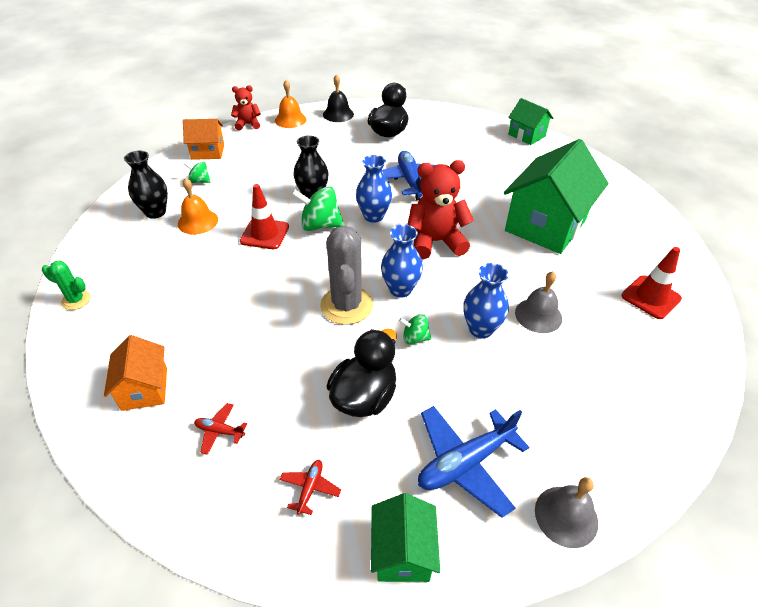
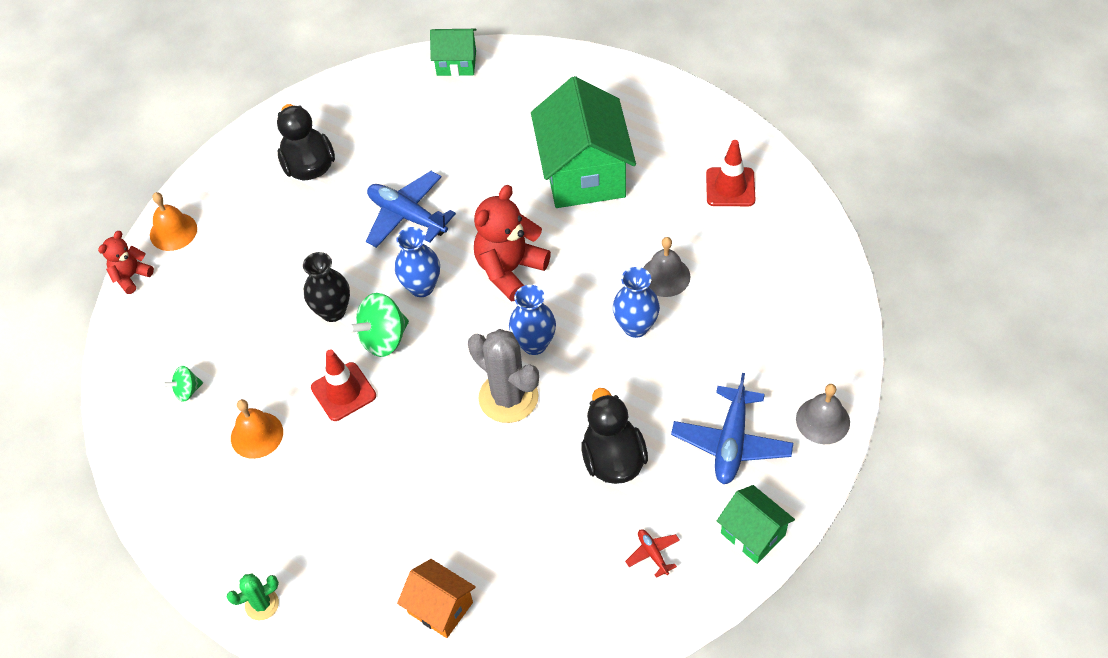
camera: 40 degrees left, 10 degrees up
black vase [124,151,168,219] -> none
orange house [183,119,224,160] -> none
red plane [194,403,247,455] -> none
black bell [323,74,354,122] -> none
green spinning top [399,314,431,344] -> none

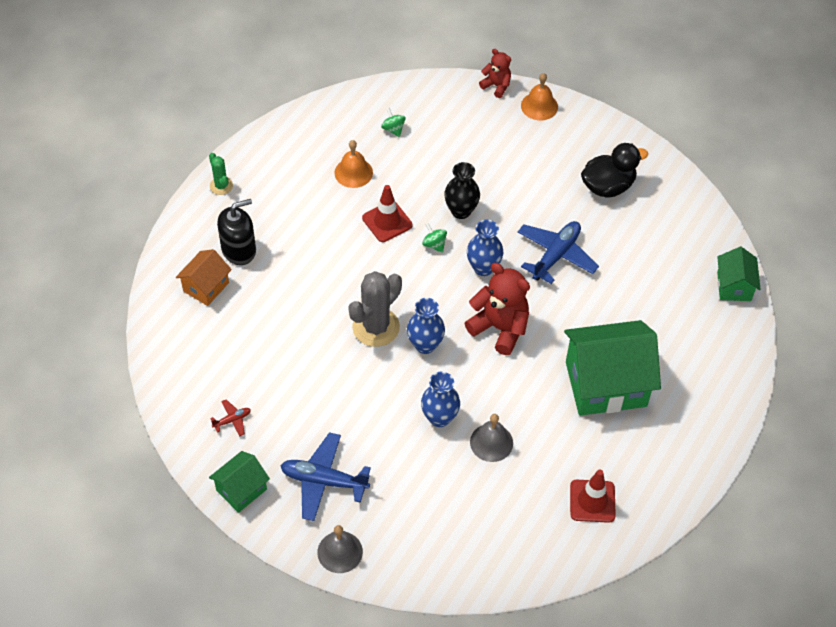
camera: 85 degrees right, 0 degrees up
green spinning top [348,293,409,357] -> green spinning top [422,223,447,253], size x0.55
black duck [581,388,648,484] -> none
none -> black soap dispenser [217,199,256,265]

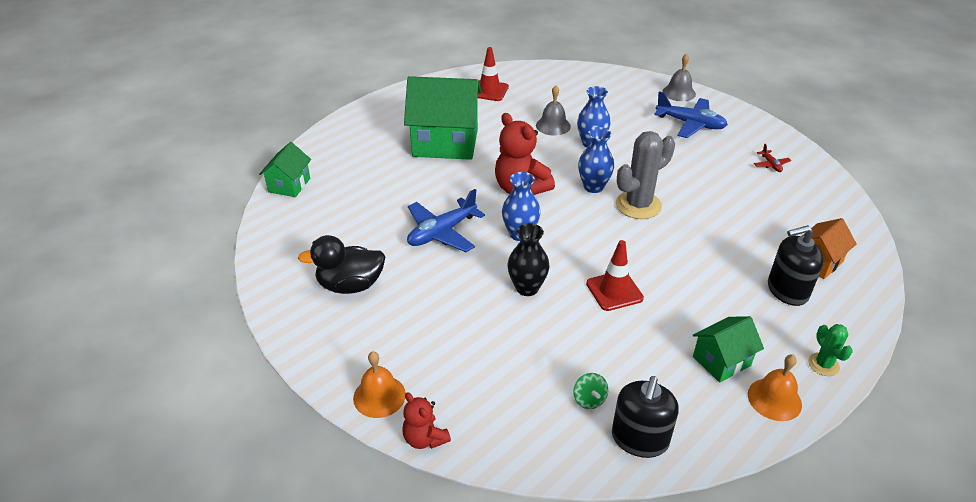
camera: 165 degrees left, 15 degrees down
green house [209,451,270,513] -> green house moved to [693,316,764,383]
red plane [210,399,251,436] -> red plane turned 90 degrees counterclockwise [754,144,791,172]
orange bell [334,140,373,188] -> orange bell moved to [748,354,802,421]
green spinning top [422,223,447,253] -> none
none -> black soap dispenser [612,376,679,458]

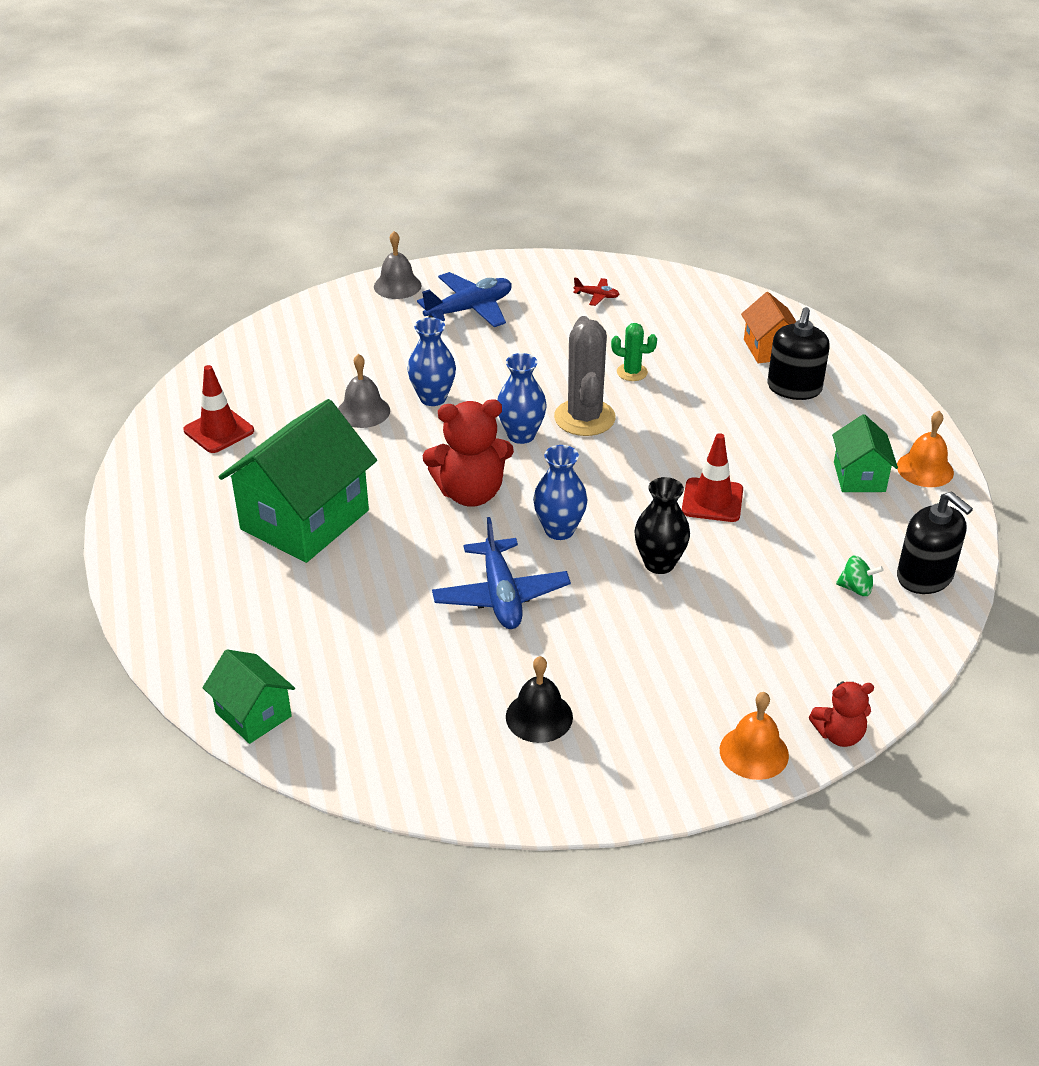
camera: 60 degrees left, 0 degrees up
black duck [298,235,386,294] -> black bell [506,656,573,743]
green cactus [808,324,853,376] -> green cactus moved to [611,323,657,381]

